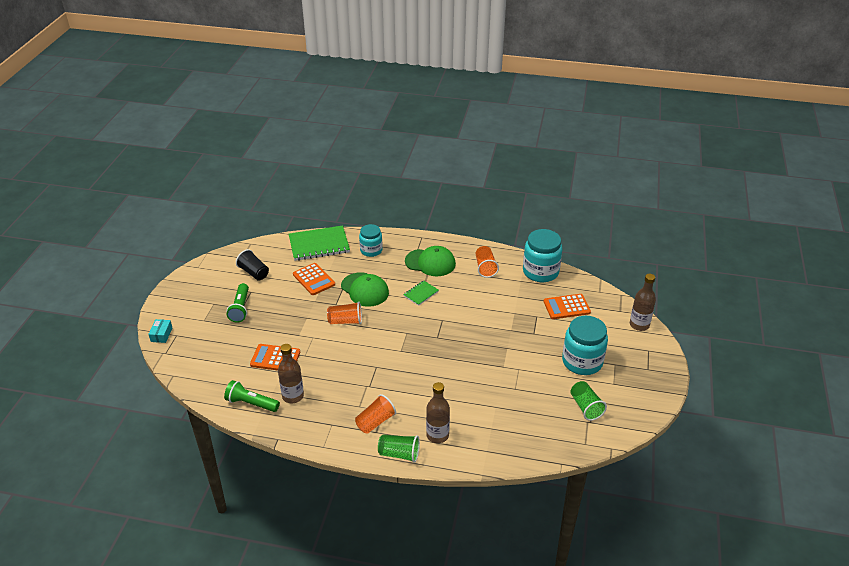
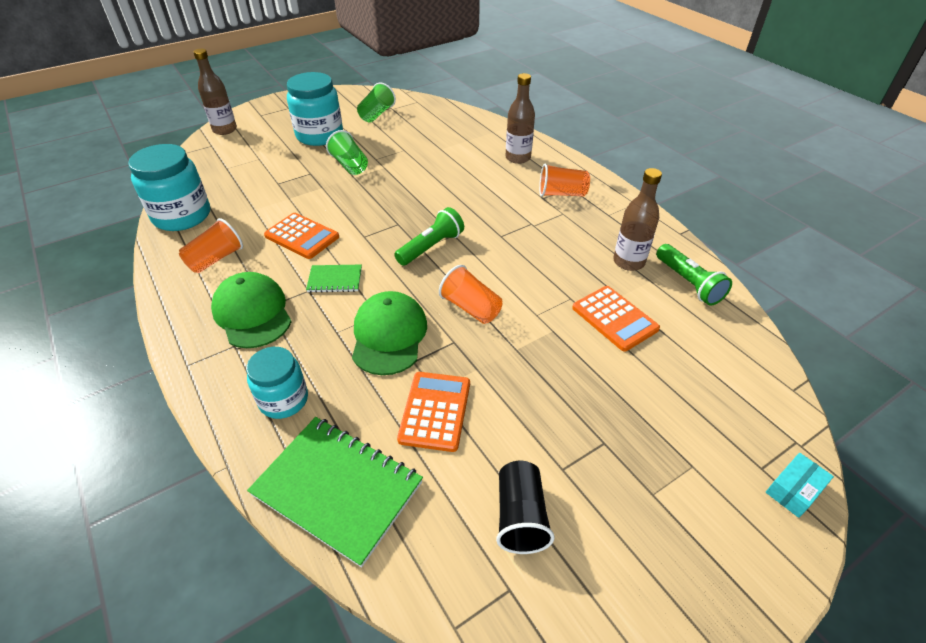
camera: 135 degrees left, 5 degrees up
green flashlight [226,283,249,323] -> green flashlight moved to [394,207,464,266]
green cup [378,434,420,463] -> green cup moved to [326,130,368,175]
orange calculator [544,294,591,319] -> orange calculator moved to [264,213,339,259]

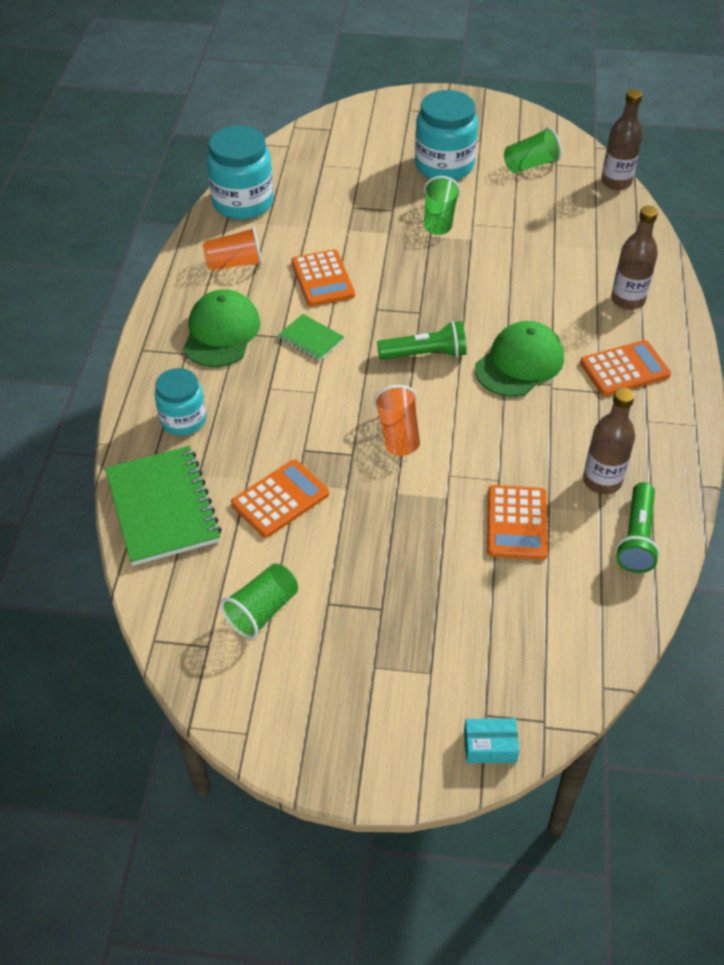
camera: 40 degrees right, 5 degrees up
brown bottle [193,49,237,135] -> brown bottle moved to [601,89,642,190]
green cap [352,291,427,375] -> green cap moved to [475,321,564,397]
black cup [496,461,555,554] -> green cup [220,563,298,639]
orange cup [539,164,590,197] -> orange calculator [580,340,671,396]

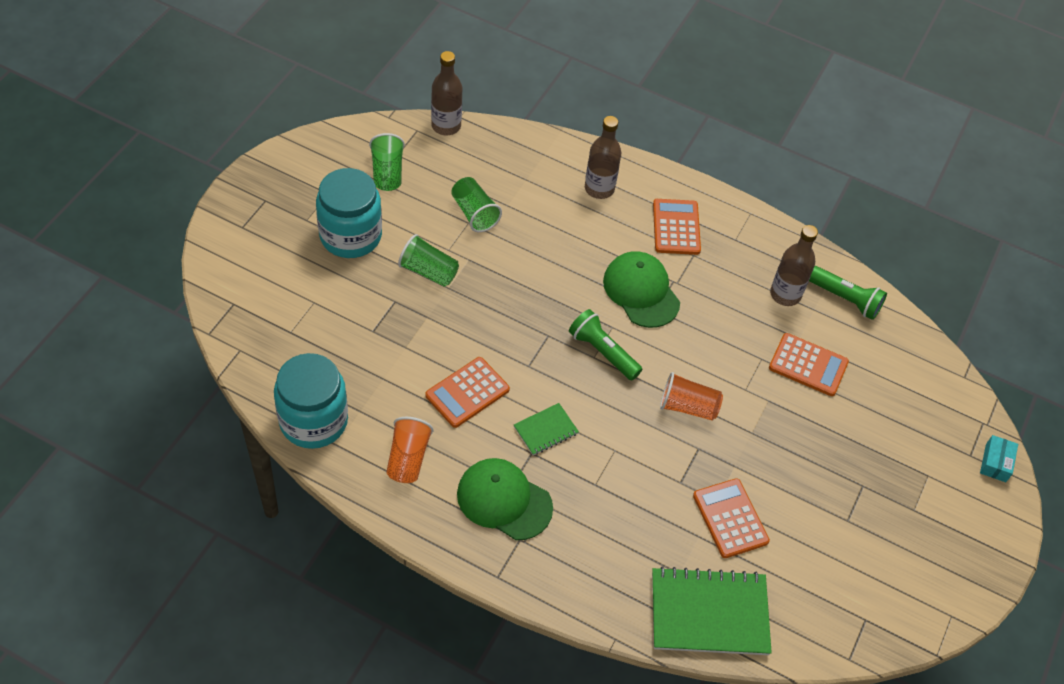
camera: 75 degrees left, 5 degrees up
turquoise jar [154,368,206,435] -> none
green cup [220,563,298,639] -> green cup moved to [451,177,502,232]
orange calculator [291,249,355,306] -> orange calculator turned 135 degrees clockwise [425,357,510,428]
green flashlight [377,321,467,359] -> green flashlight turned 60 degrees counterclockwise [569,309,642,380]

